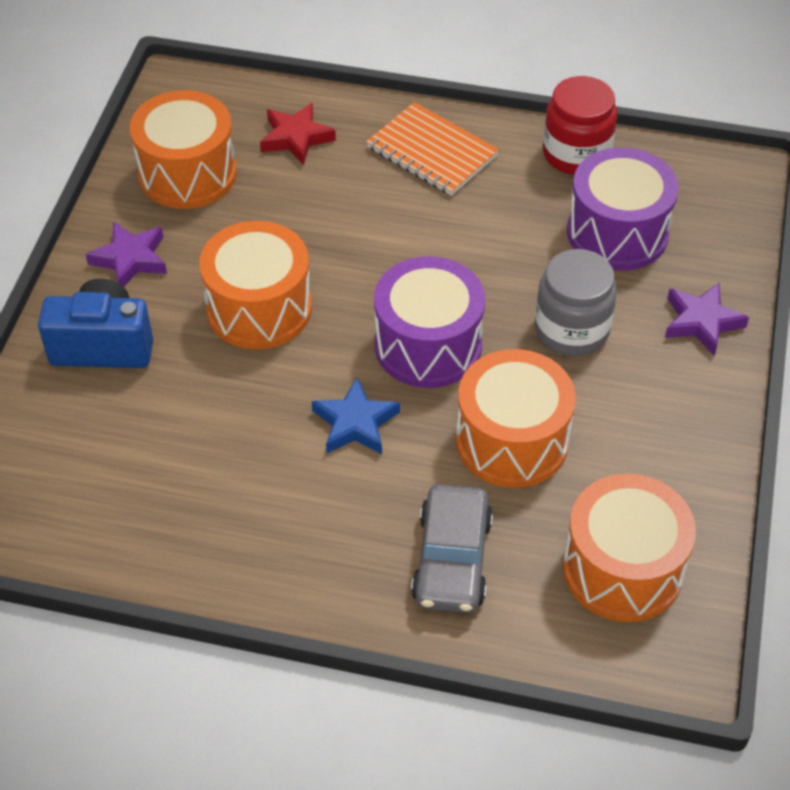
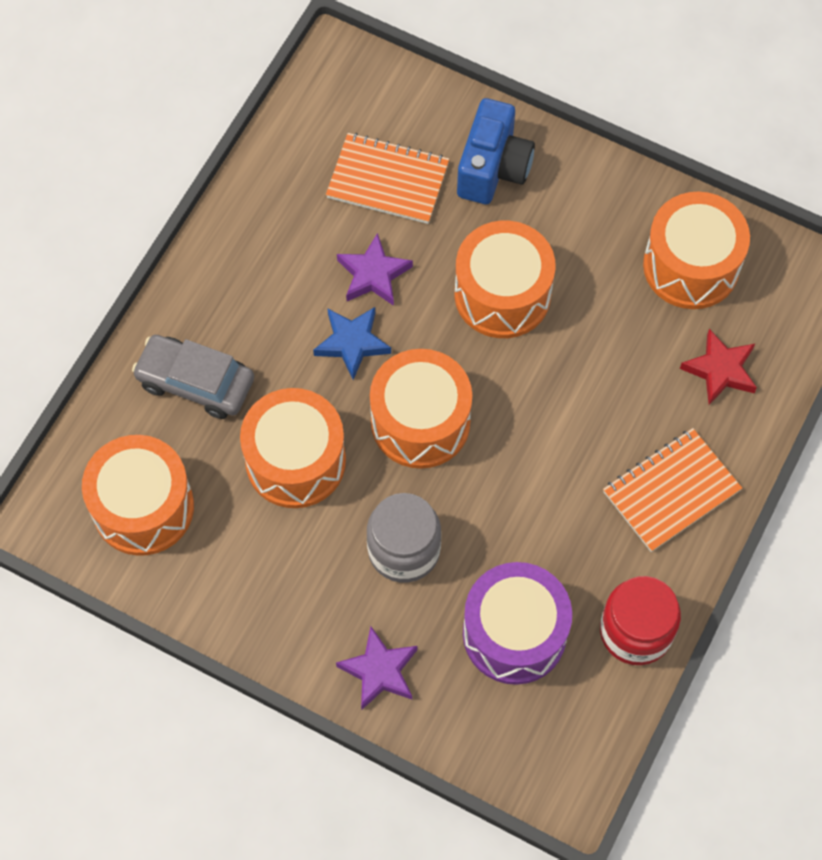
camera: 105 degrees right, 15 degrees up
purple star [85,222,167,287] -> purple star moved to [337,233,413,306]
purple drum [374,256,485,388] -> orange drum [370,349,472,469]
none -> orange notebook [326,133,449,224]

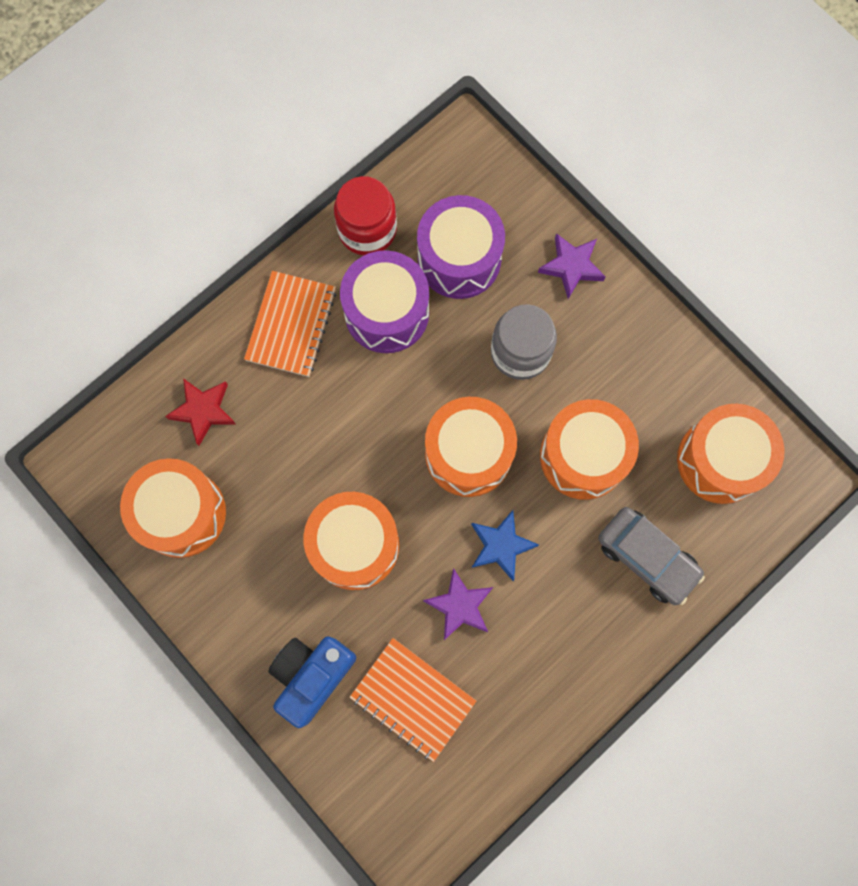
camera: 160 degrees left, 10 degrees up
orange notebook [603,428,742,552] -> orange notebook turned 60 degrees counterclockwise [244,271,337,377]
none -> purple drum [340,250,429,353]

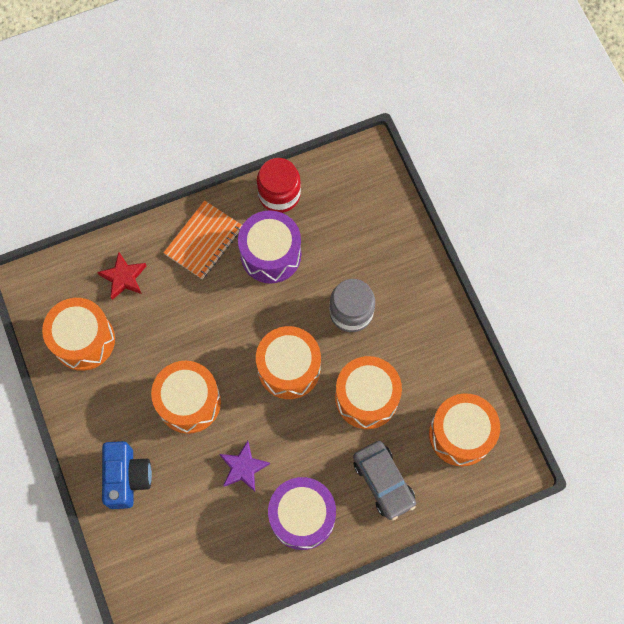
camera: 20 degrees right, 5 degrees down
blue camera [268,636,356,728] -> blue camera turned 120 degrees clockwise [102,441,152,509]
orange notebook [350,638,476,762] -> none
purple drum [417,195,505,299] -> purple drum moved to [268,477,336,550]
blue star [471,510,539,581] -> none
purple star [538,233,606,299] -> none

